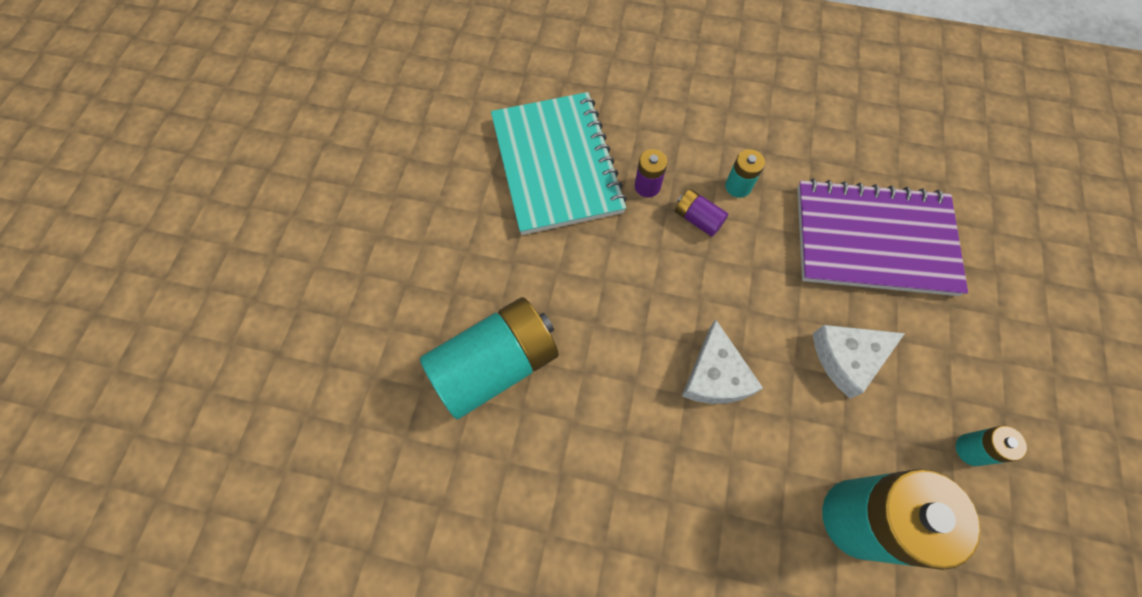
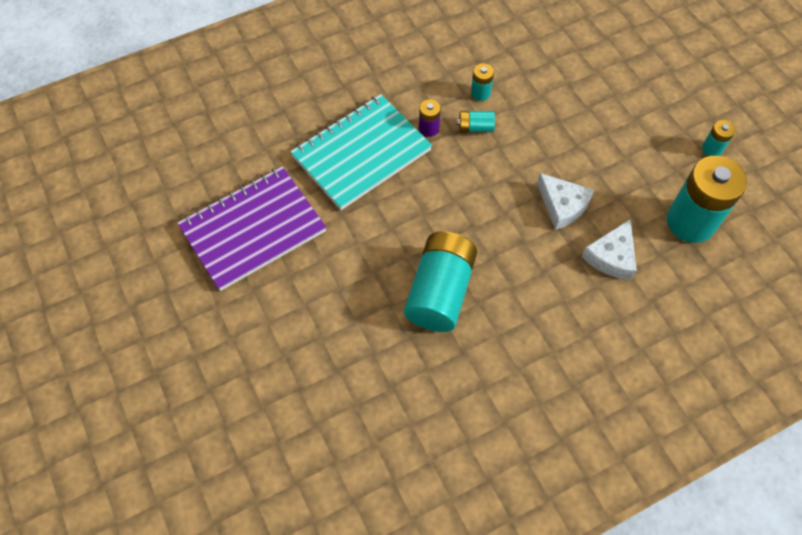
camera: 40 degrees left, 5 degrees down
turquoise notebook [491,92,627,235] -> turquoise notebook turned 75 degrees counterclockwise [290,94,432,210]
purple battery [675,189,728,237] -> turquoise battery [457,111,495,132]
purple notebook [797,179,968,296] -> purple notebook moved to [177,166,326,291]
white cheese [813,325,905,399] -> white cheese moved to [581,219,637,280]

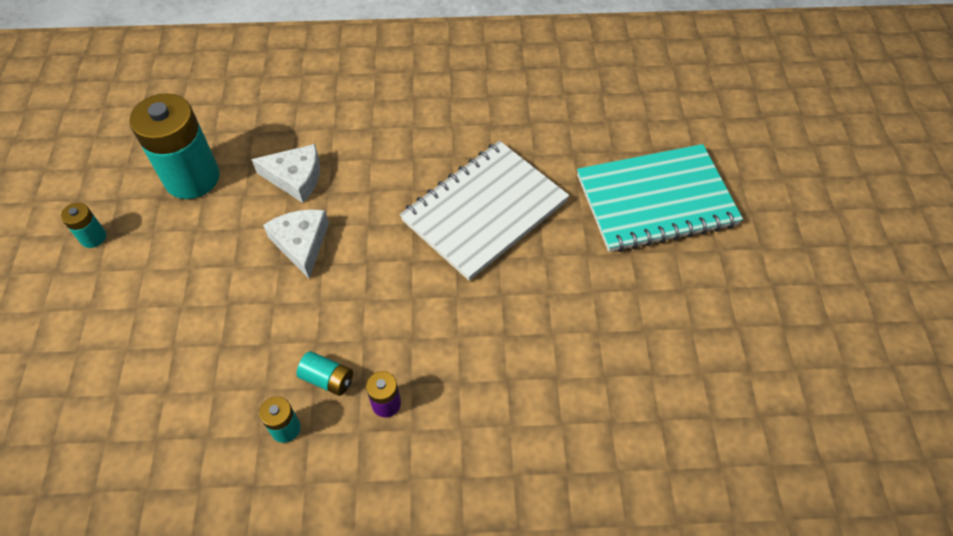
camera: 155 degrees left, 5 degrees down
purple notebook [177,166,326,291] -> none
turquoise notebook [290,94,432,210] -> turquoise notebook moved to [577,144,743,252]
turquoise battery [404,231,477,332] -> white notebook [400,141,569,281]
white cheese [581,219,637,280] -> white cheese turned 45 degrees clockwise [251,144,320,203]

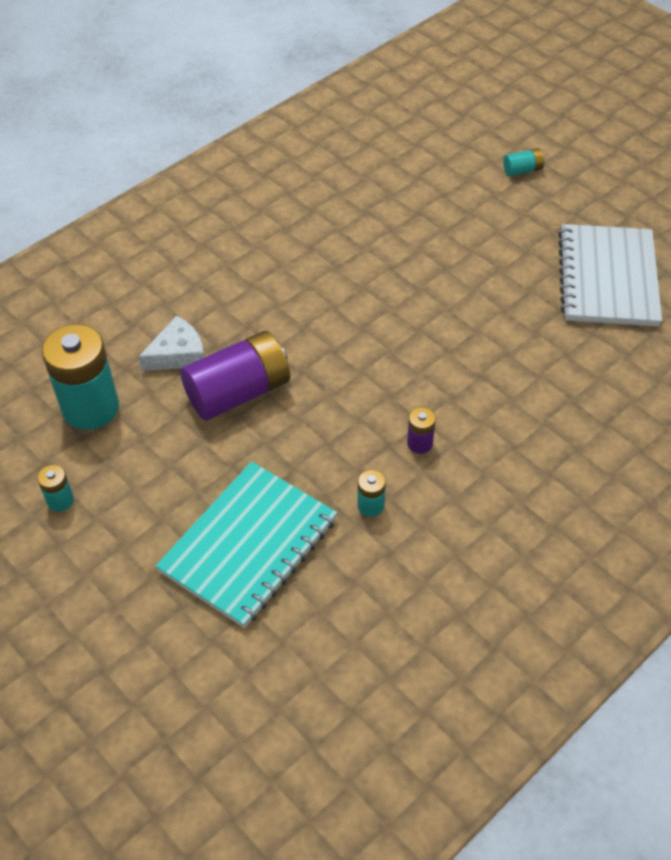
camera: 40 degrees left, 5 degrees down
white cheese [263,209,329,278] -> purple battery [180,331,290,420]
turquoise battery [297,351,353,396] -> turquoise battery moved to [503,148,544,176]
white notebook [400,141,569,281] -> white notebook moved to [558,224,662,327]
turquoise notebook [577,144,743,252] -> turquoise notebook moved to [156,461,337,628]

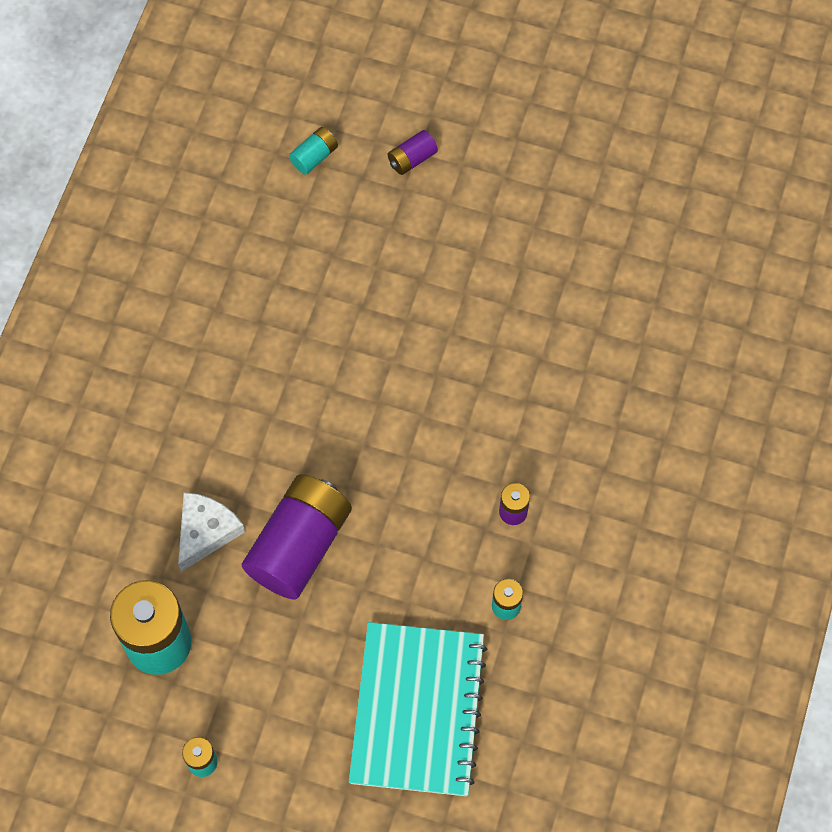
camera: 30 degrees left, 15 degrees up
turquoise battery [503,148,544,176] -> turquoise battery moved to [289,127,338,175]
white notebook [558,224,662,327] -> none
none -> purple battery [388,130,438,175]

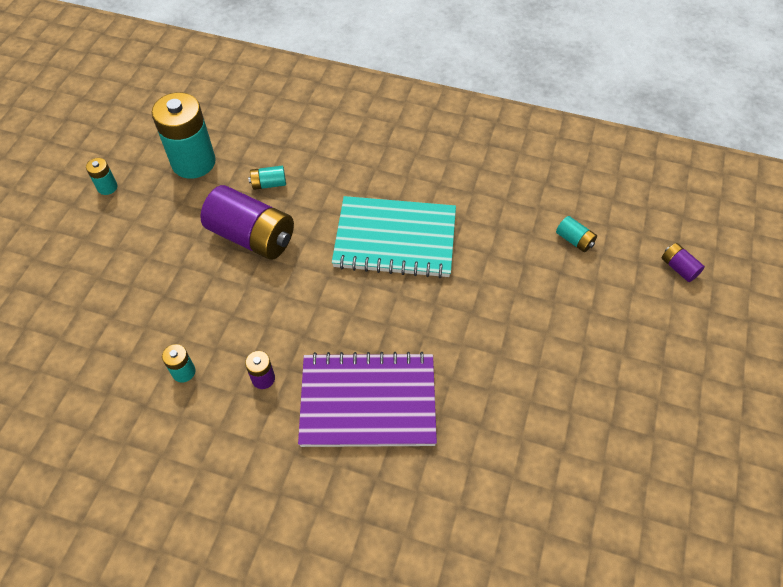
camera: 90 degrees right, 10 degrees down
white cheese [178,492,245,572] -> turquoise battery [248,166,286,190]
turquoise notebook [349,622,487,796] -> turquoise notebook moved to [332,196,456,278]
purple battery [388,130,438,175] -> purple battery moved to [662,243,705,282]
none -> purple notebook [298,352,437,447]

